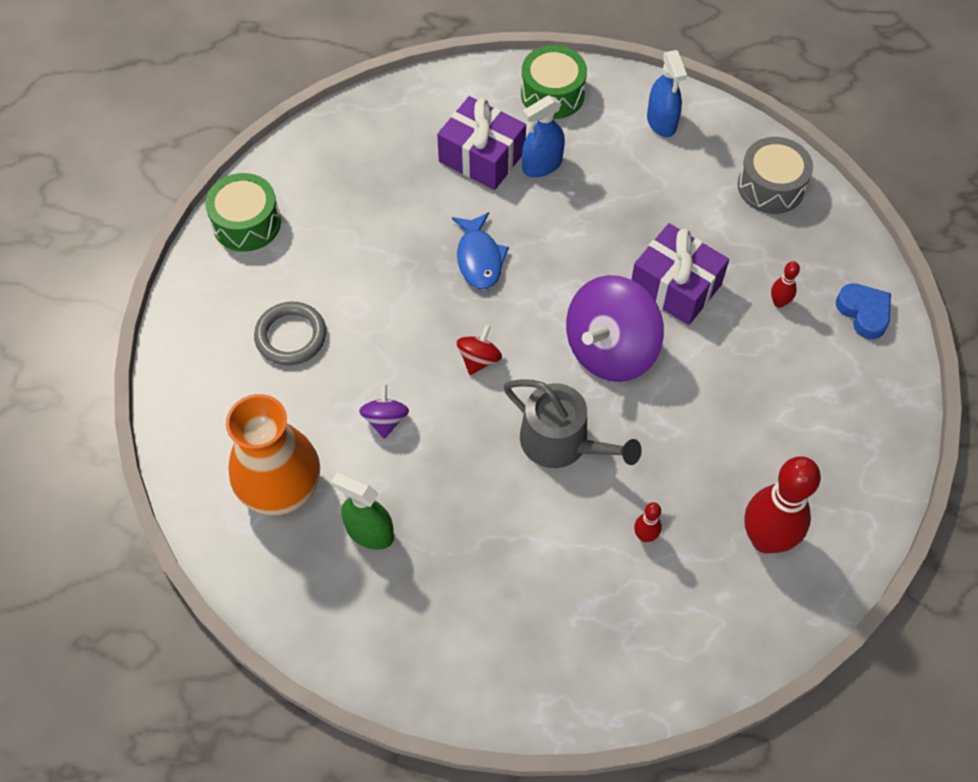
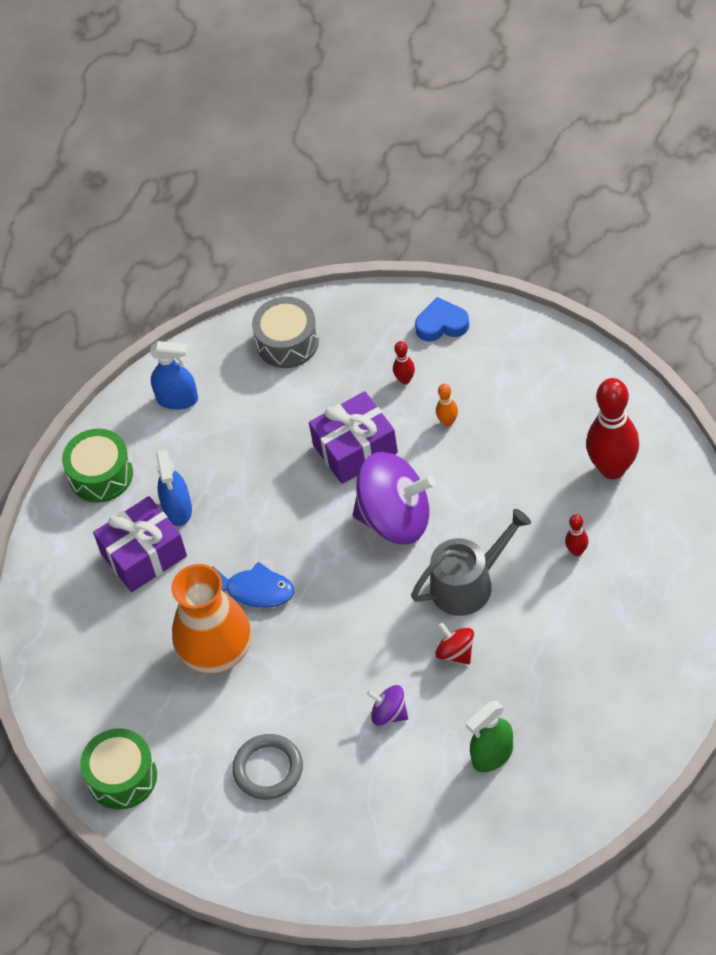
camera: 60 degrees left, 5 degrees down
orange vase [226,394,320,516] -> orange vase moved to [171,564,251,674]
red spinning top [457,325,502,375] -> red spinning top moved to [435,622,474,664]
purple spinning top [566,275,664,382] -> purple spinning top turned 60 degrees counterclockwise [353,452,436,544]
none -> orange bowling pin [436,384,458,427]

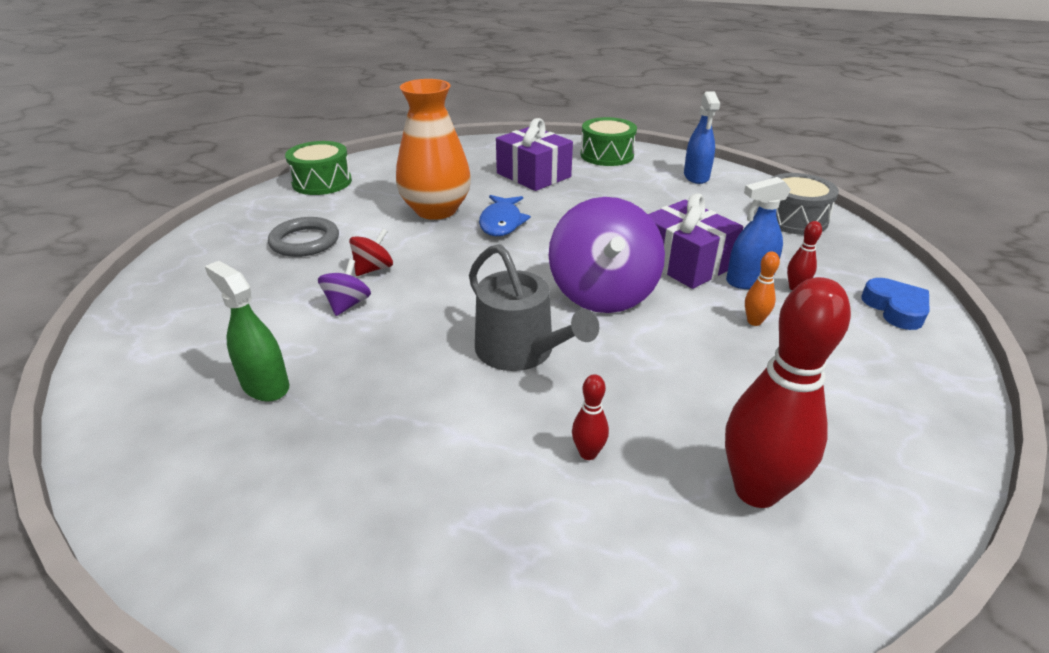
camera: 75 degrees right, 20 degrees down
blue spray bottle [156,450,192,526] -> blue spray bottle moved to [726,177,791,289]
red spinning top [435,622,474,664] -> red spinning top moved to [349,229,393,276]

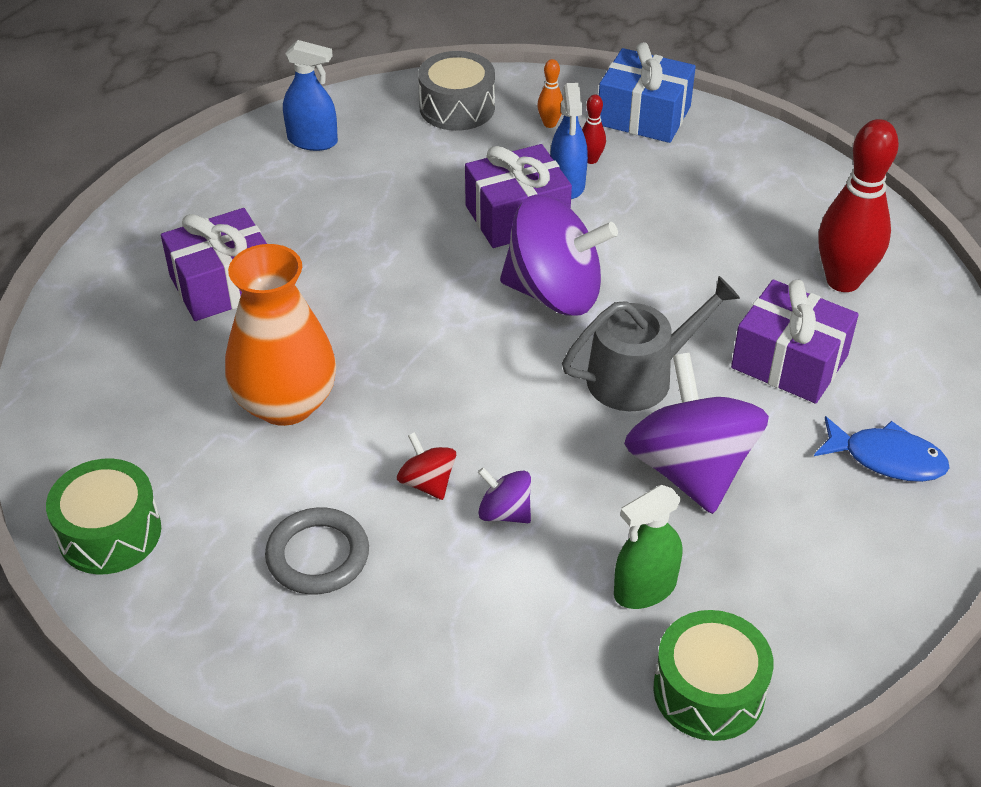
camera: 75 degrees left, 10 degrees up
blue fish [479,195,531,236] -> blue fish moved to [814,416,949,482]
red bowling pin [572,374,609,460] -> purple gift [731,280,859,404]
green drum [581,117,637,166] -> green drum moved to [653,610,774,741]
orange bowling pin [745,251,780,326] -> orange bowling pin moved to [537,59,563,128]
blue heart [861,278,929,330] -> blue gift [599,42,696,143]
none -> purple spinning top [624,353,769,514]

